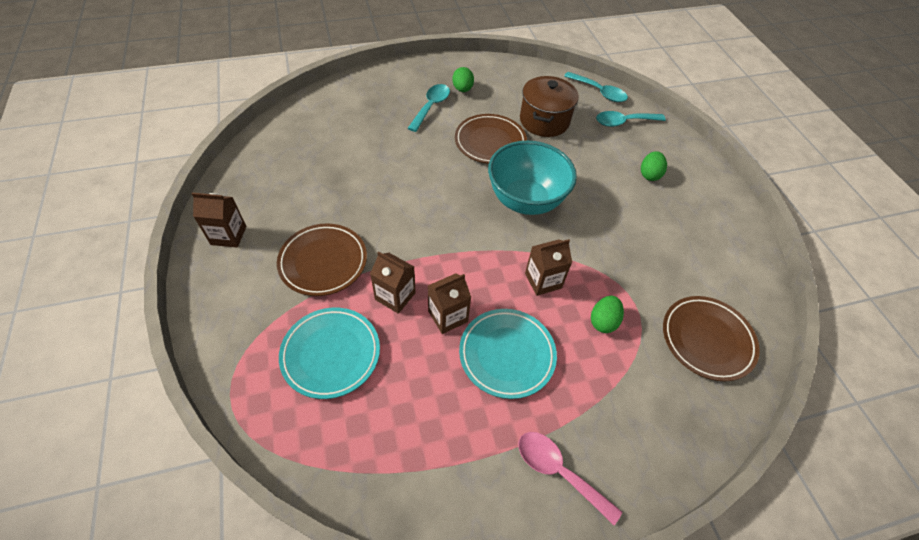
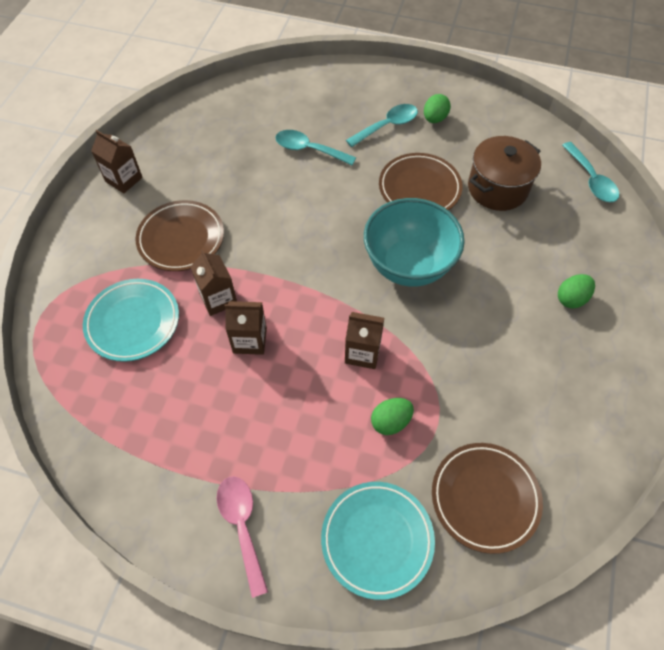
camera: 35 degrees right, 5 degrees up
turquoise plate [459,309,557,399] -> turquoise plate moved to [321,482,435,600]
turquoise spoon [596,111,666,127] -> turquoise spoon moved to [275,130,356,165]

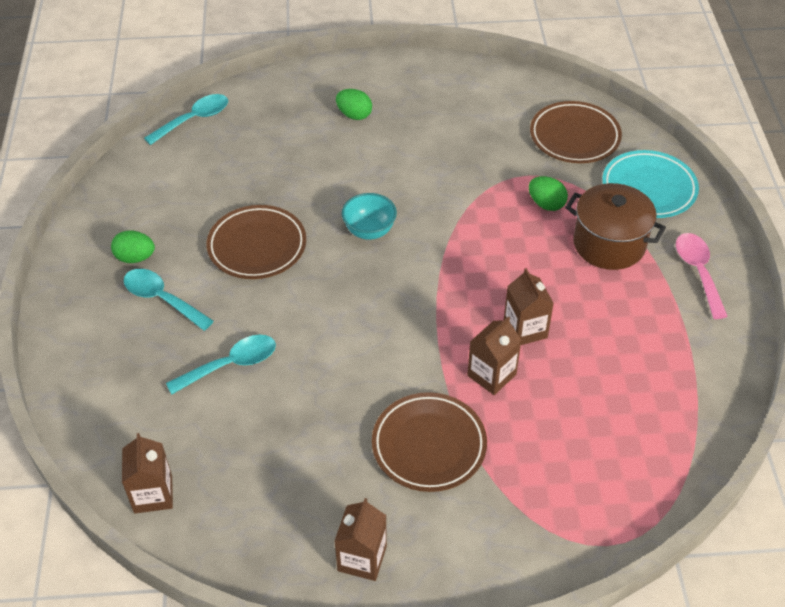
camera: 110 degrees left, 10 degrees down
turquoise plate [83,279,179,362] -> none
pink spoon [216,476,268,598] -> pink spoon turned 120 degrees clockwise [676,233,728,319]
turquoise spoon [275,130,356,165] -> turquoise spoon turned 120 degrees counterclockwise [166,335,276,394]
brown carton [345,312,384,369] -> brown carton moved to [122,433,173,513]
turquoise bowl [364,198,465,287] -> turquoise bowl [342,193,397,240], size x0.52
brown pot [468,136,541,211] -> brown pot moved to [565,183,666,270]

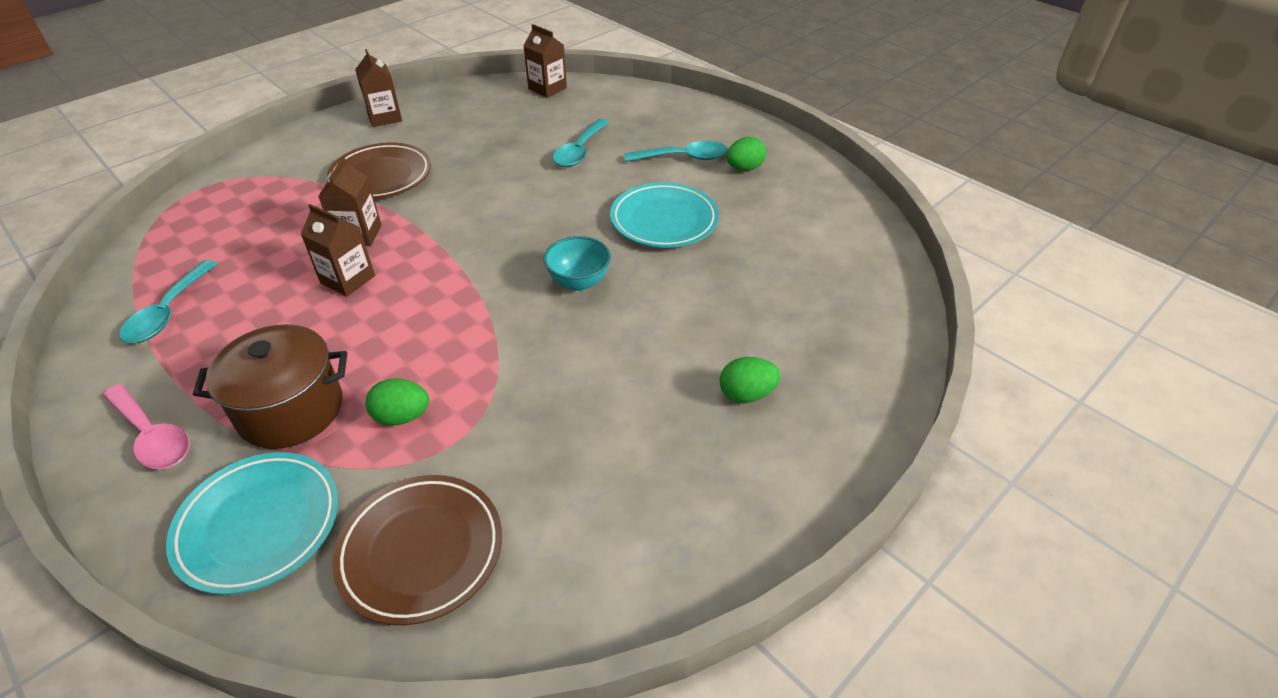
camera: 140 degrees right, 5 degrees down
turquoise spoon [144,94,228,145] -> turquoise spoon moved to [120,260,217,343]
brown plate [207,205,306,279] -> turquoise plate [610,182,719,248]

